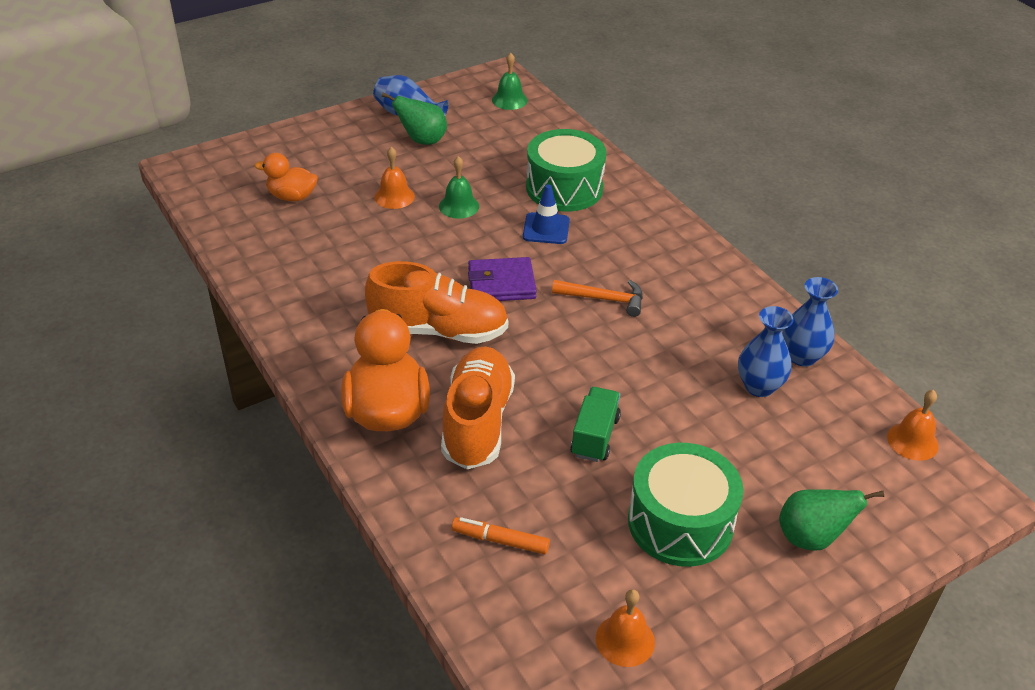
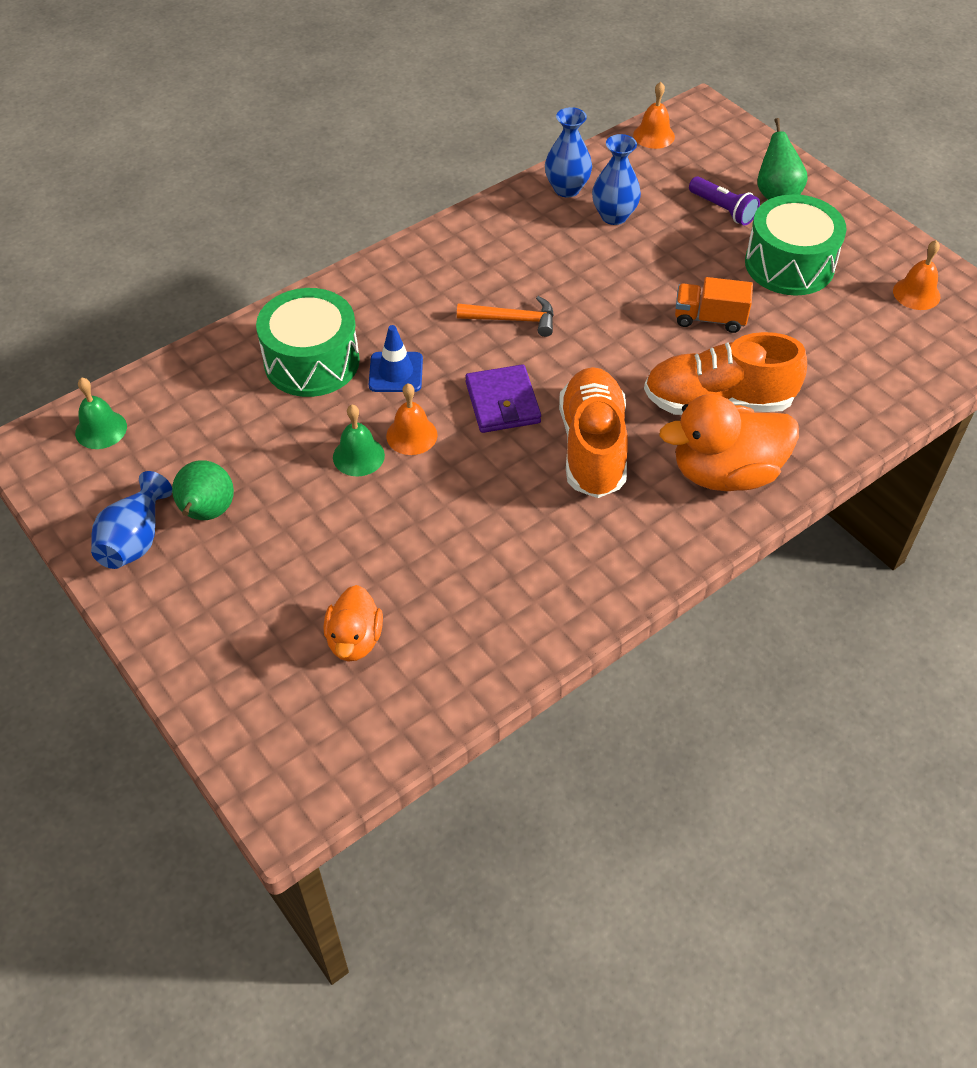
camera: 95 degrees left, 10 degrees up
orange bell [374,147,415,209] -> orange bell moved to [386,383,438,455]
orange marker [452,517,550,555] -> none
orange hammer [552,280,643,317] -> orange hammer turned 90 degrees clockwise [457,296,554,337]
green truck [570,387,621,462] -> orange truck [675,277,753,333]
none -> purple flashlight [689,176,760,225]

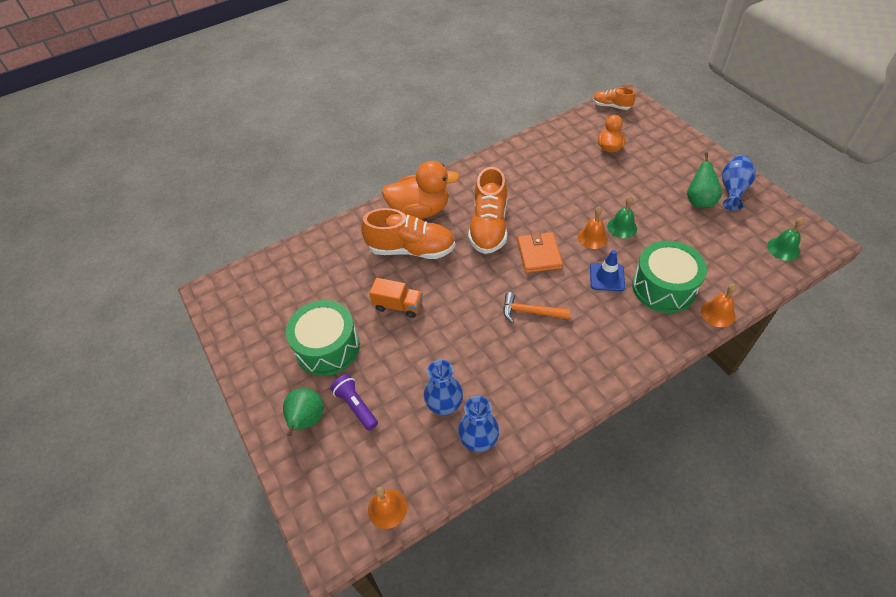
camera: 170 degrees left, 0 degrees up
purple wallet [465,364,541,433] -> orange wallet [517,232,563,273]
orange bell [893,240,940,310] -> orange bell moved to [701,284,737,327]
none -> orange shoe [593,87,635,110]

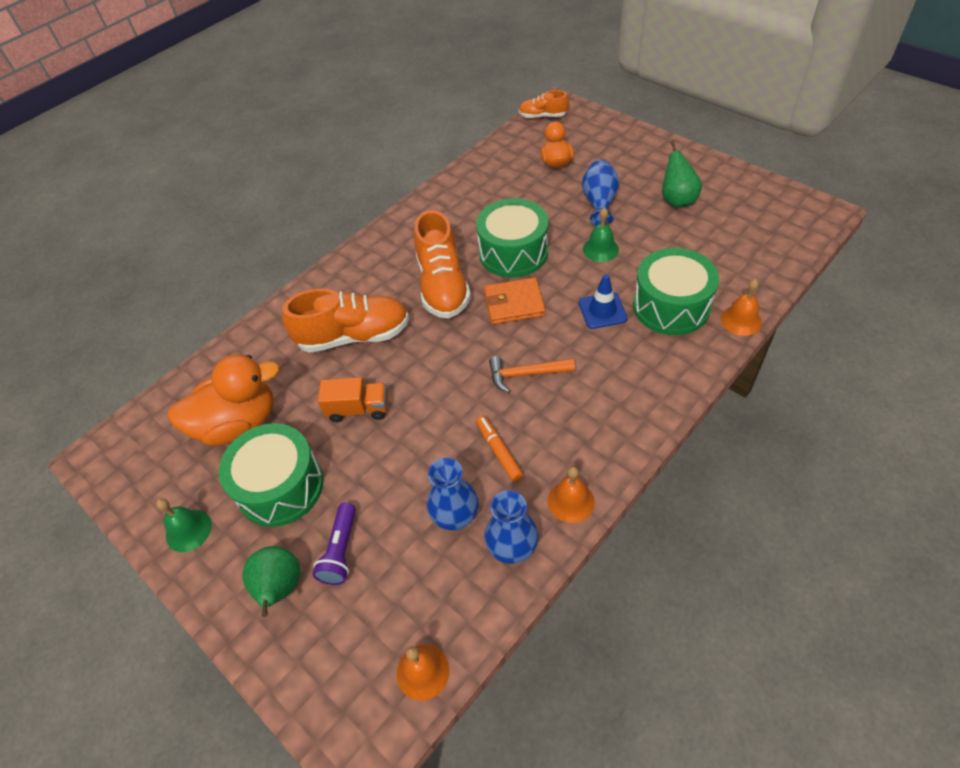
camera: 15 degrees left, 0 degrees up
purple flashlight [330,374,378,431] -> purple flashlight turned 120 degrees counterclockwise [313,503,356,585]
orange duck [382,161,460,219] -> orange duck moved to [168,354,279,446]
orange wallet [517,232,563,273] -> orange wallet turned 75 degrees counterclockwise [484,277,546,325]
orange bell [578,207,608,249] -> orange bell moved to [548,466,595,523]
blue vase [722,155,756,210] -> blue vase moved to [582,160,619,226]
green bell [767,217,805,261] -> green bell moved to [156,498,212,552]
none -> green drum [476,198,548,278]
none -> orange marker [476,416,523,482]

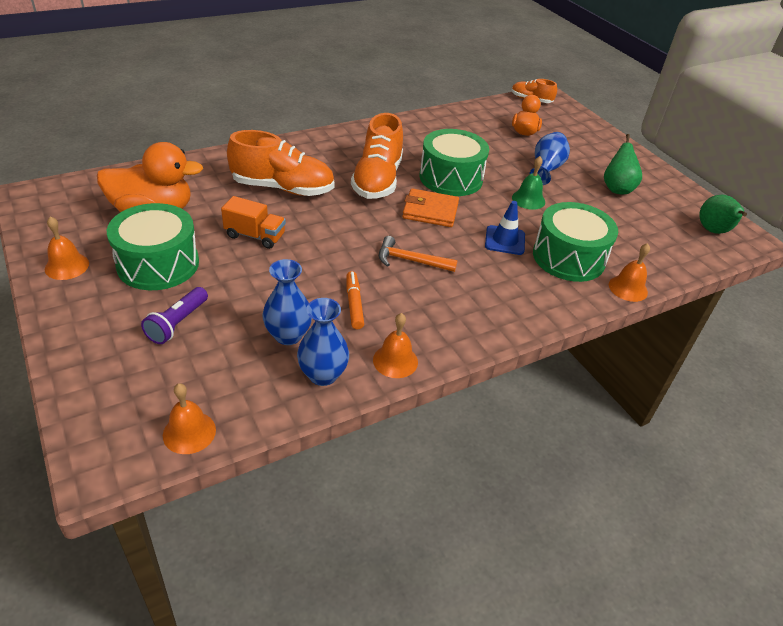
camera: 10 degrees right, 10 degrees down
green bell [156,498,212,552] -> orange bell [45,216,89,280]
green pear [243,546,300,617] -> green pear moved to [699,195,747,234]

